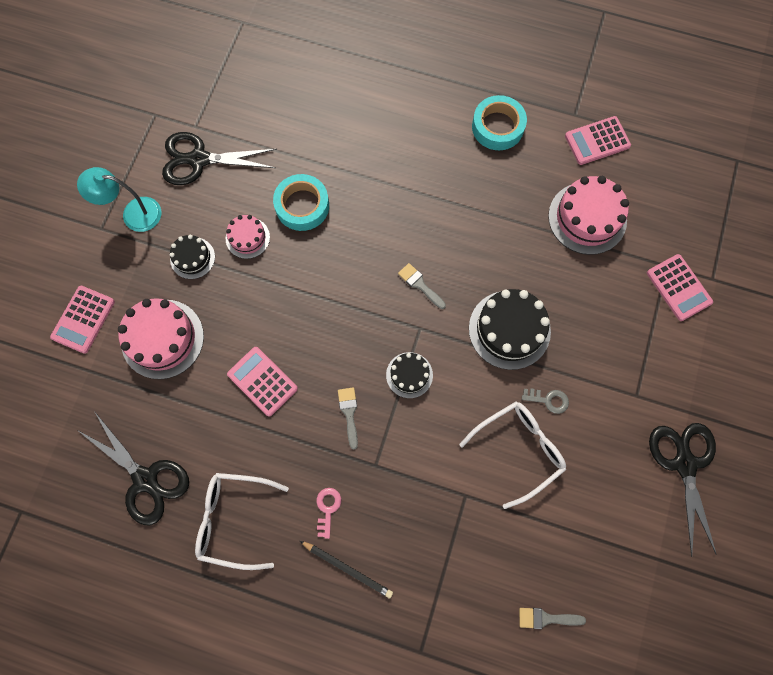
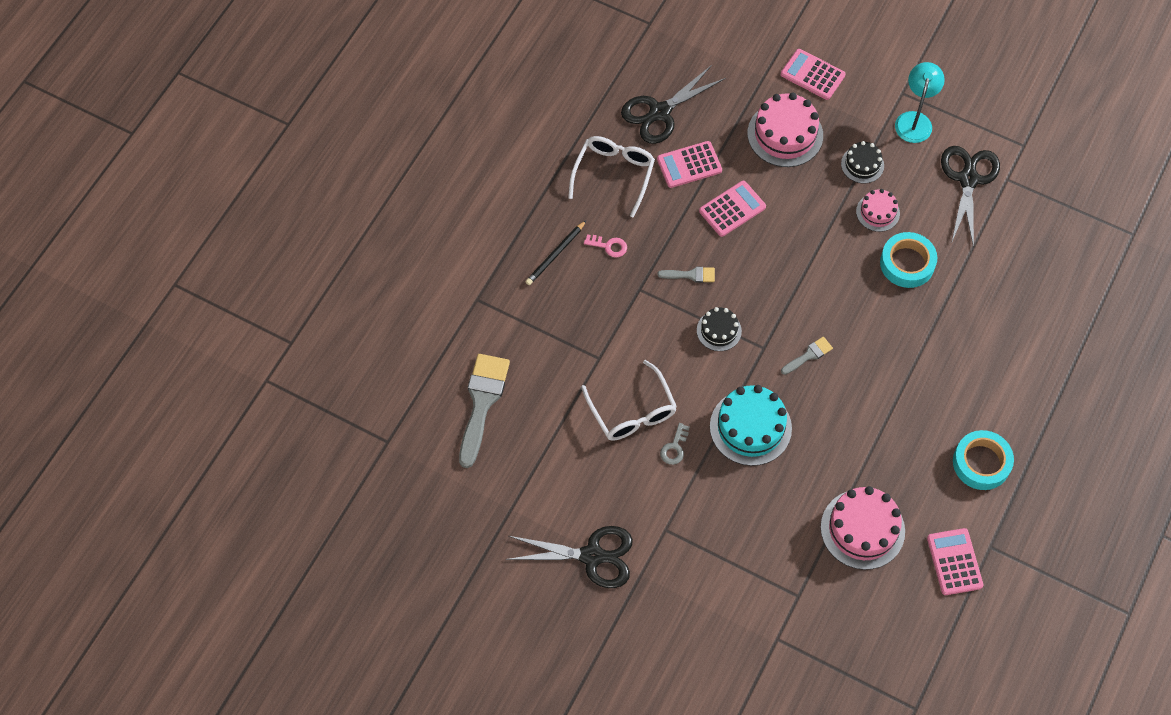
camera: 100 degrees right, 10 degrees down
black cake [469,289,551,370] -> turquoise cake [710,385,792,466]
grey brush [519,608,586,629] -> grey brush [459,354,510,468], size x2.05
pink calculator [647,254,713,321] -> pink calculator moved to [657,141,722,188]

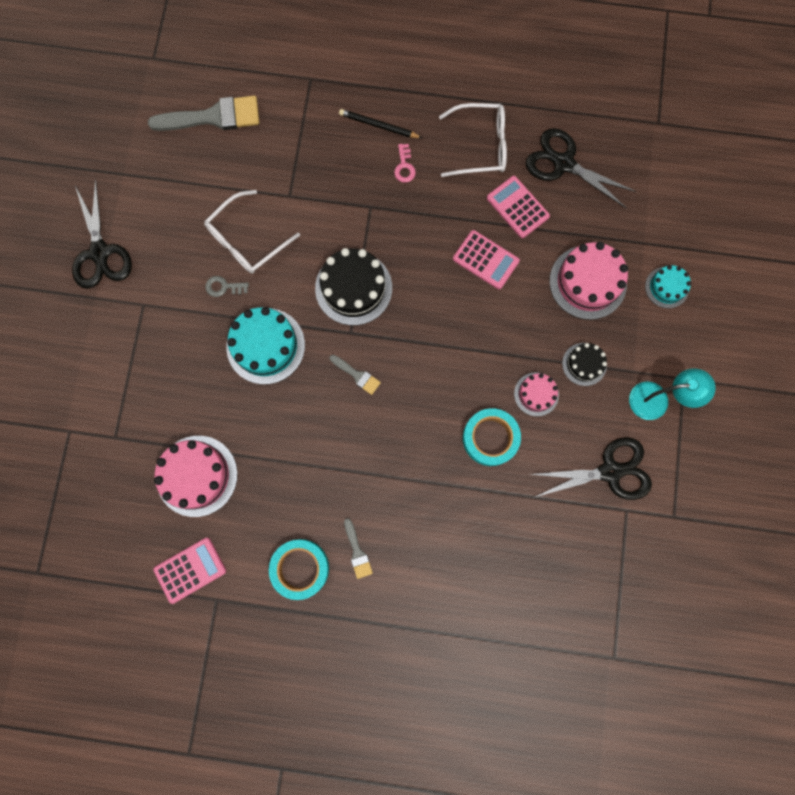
camera: 70 degrees right, 15 degrees up
grey brush [658,267,715,283] -> grey brush moved to [344,518,373,579]
black cake [697,307,742,351] -> black cake [315,248,392,326], size x1.78
pink calculator [781,49,846,100] -> turquoise cake [645,265,692,308]

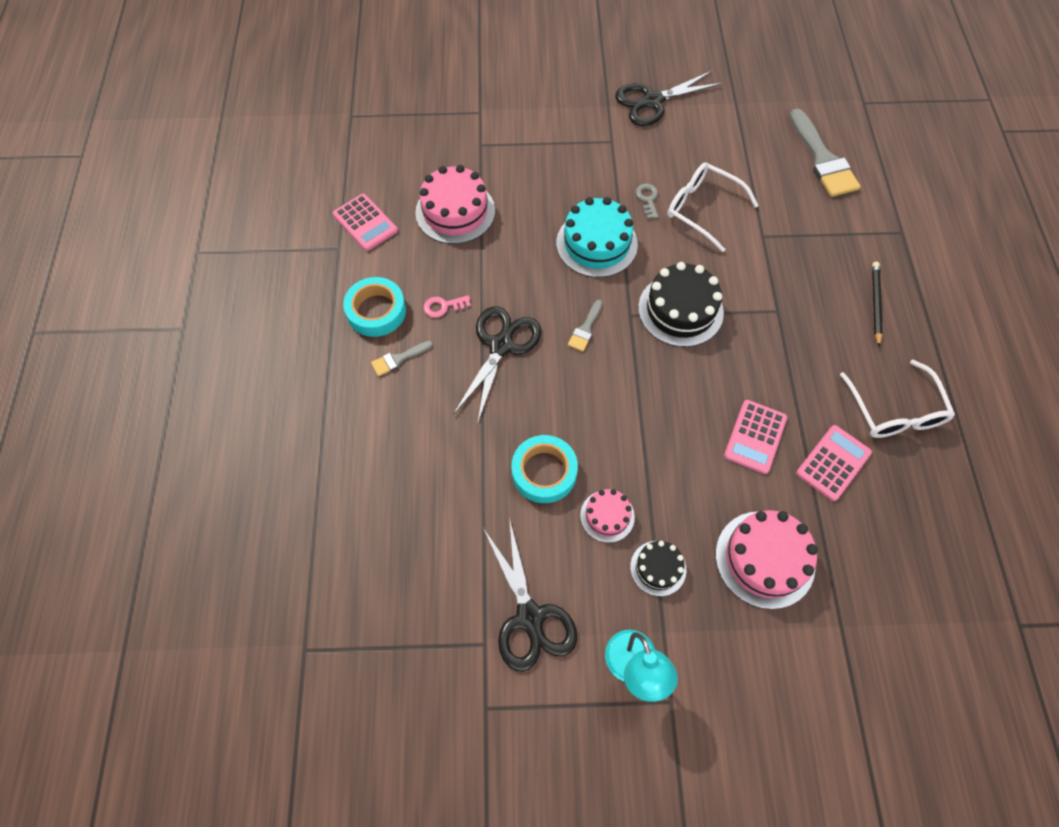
camera: 80 degrees right, 15 degrees down
pink key [394,144,416,183] -> pink key moved to [424,295,471,317]
black scissors [526,128,637,209] -> black scissors moved to [453,306,541,424]
turquoise cake [645,265,692,308] -> none

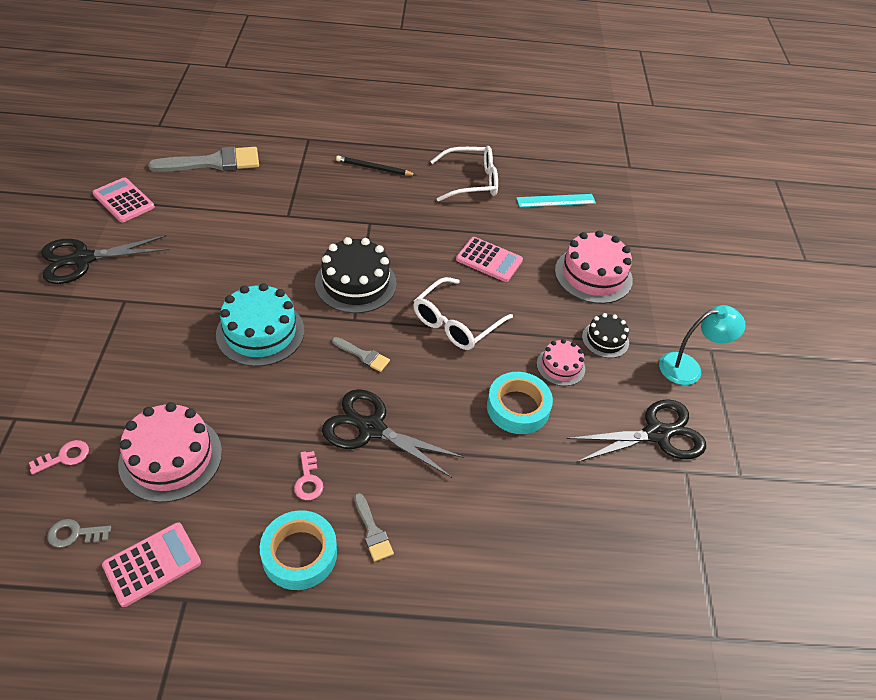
camera: 90 degrees left, 15 degrees down
black scissors [615,70,723,126] -> black scissors turned 90 degrees clockwise [41,235,170,284]
grey key [636,184,658,219] -> grey key moved to [47,519,111,548]
white glasses [668,162,759,252] -> white glasses moved to [413,277,513,350]
pink calculator [796,425,872,501] -> pink calculator moved to [93,177,155,222]
none -> pink key [29,440,89,475]
none -> turquoise ruler [516,194,596,207]

